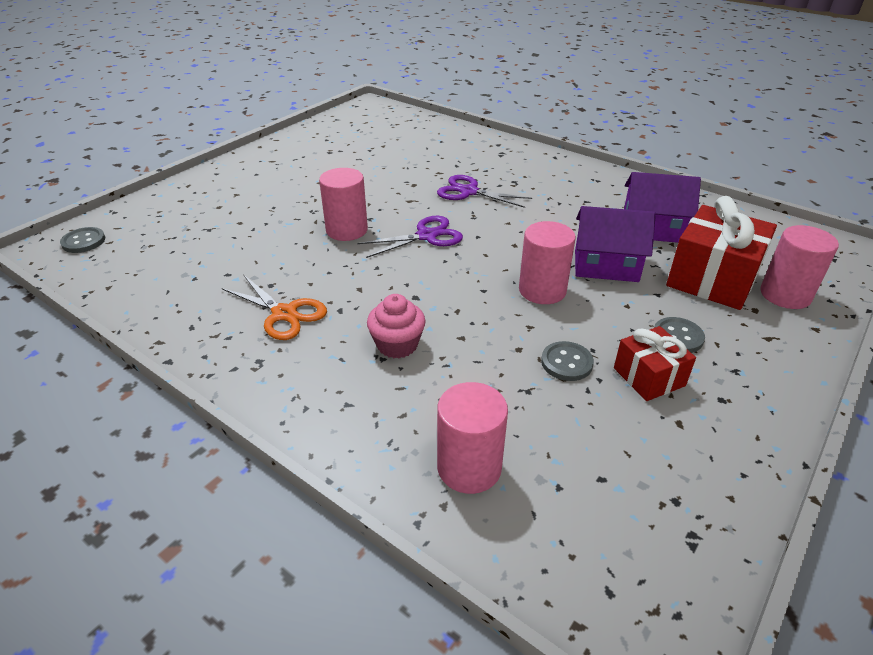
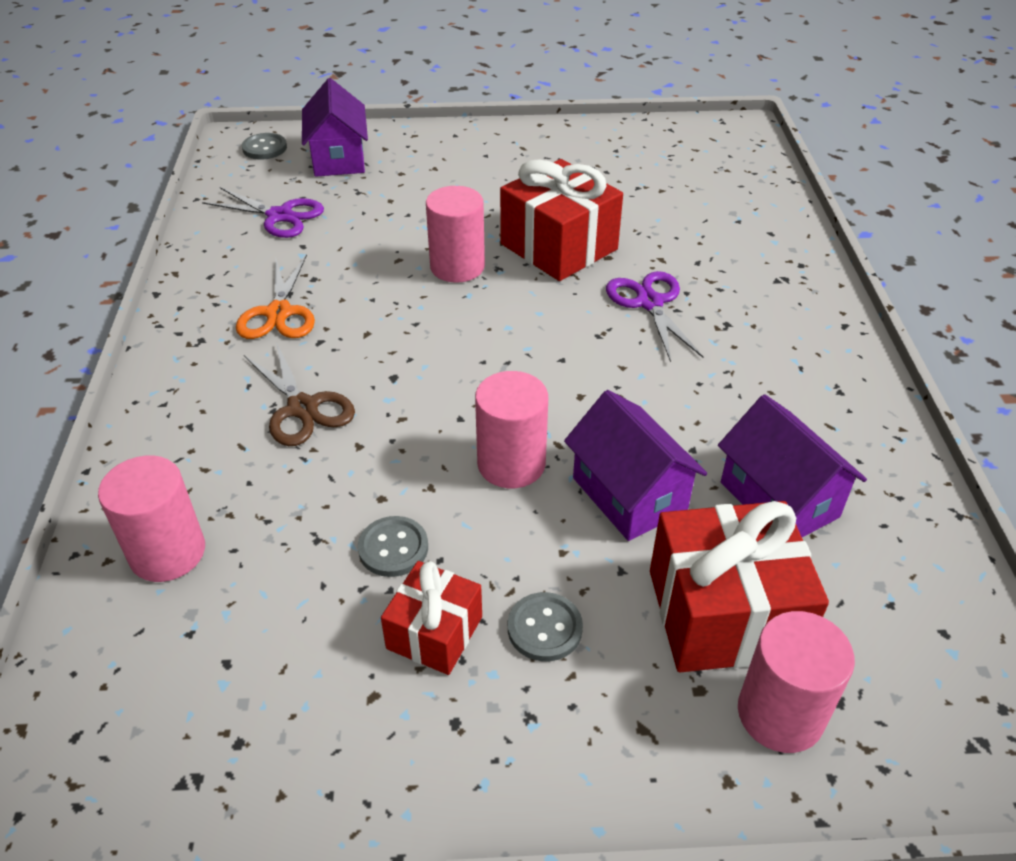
camera: 50 degrees right, 5 degrees up
purple scissors [357,216,463,258] -> purple scissors moved to [202,187,324,238]
pink cupcake [367,294,426,358] -> brown scissors [244,342,355,446]
none -> purple house [302,78,368,177]
none -> red gift [500,159,623,281]

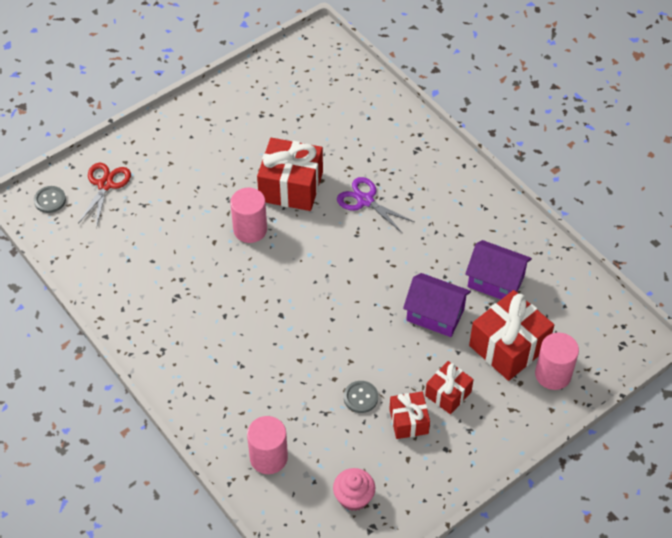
camera: 35 degrees left, 10 degrees up
purple scissors [202,187,324,238] -> none
orange scissors [236,254,315,339] -> none
brown scissors [244,342,355,446] -> none
purple house [302,78,368,177] -> red scissors [78,163,131,229]
pink cylinder [475,371,548,488] -> none
grey button [508,592,583,662] -> red gift [425,361,474,414]
none -> pink cupcake [333,468,375,511]

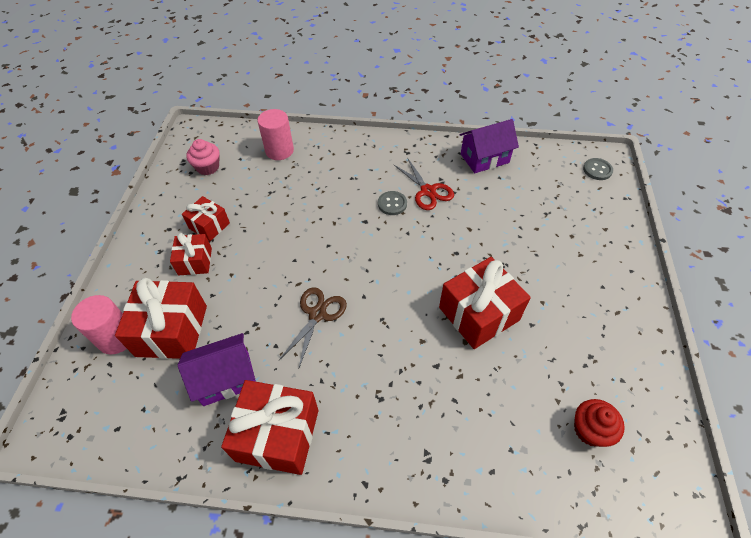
camera: 135 degrees right, 0 degrees up
red scissors [78,163,131,229] -> red scissors moved to [393,157,454,210]
pink cylinder [230,188,267,243] -> none
purple scissors [337,177,414,234] -> none
grey button [344,381,378,413] -> grey button moved to [378,191,407,215]
purple house [403,273,471,337] -> purple house moved to [460,119,519,173]
none -> red gift [221,380,319,475]
none -> brown scissors [279,287,347,367]
none -> red cupcake [574,399,625,447]

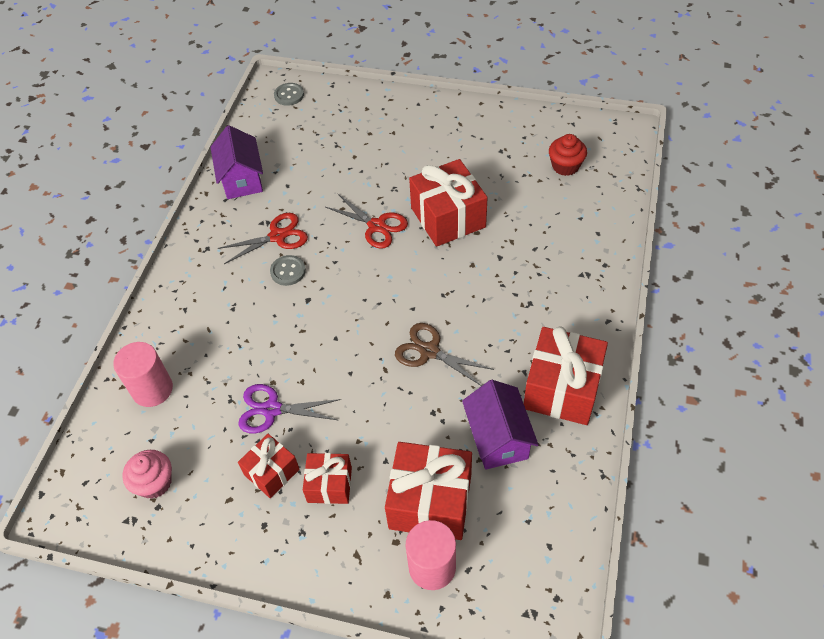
camera: 80 degrees left, 0 degrees up
none -> purple scissors [238,384,341,434]
none -> red scissors [325,193,408,248]

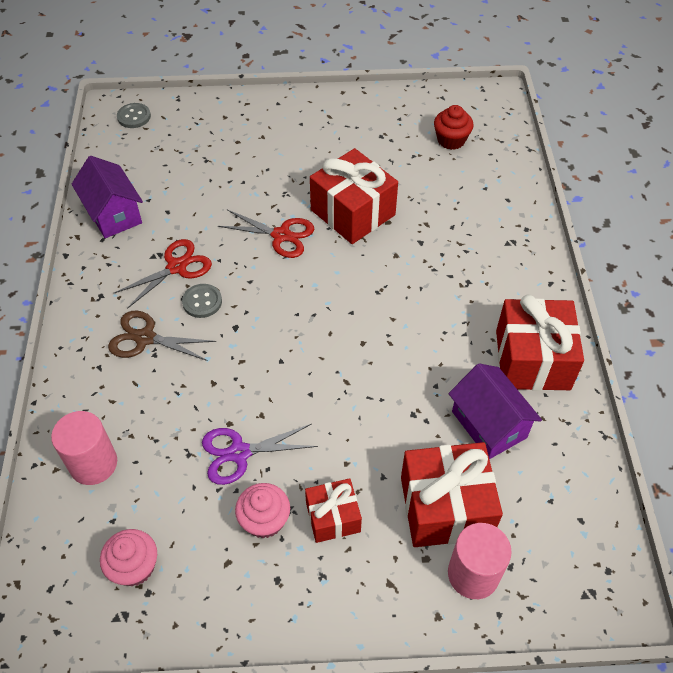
camera: 20 degrees left, 0 degrees up
red gift [238,434,300,498] -> pink cupcake [235,483,290,538]
brown scissors [395,323,494,386] -> brown scissors moved to [108,311,216,361]

